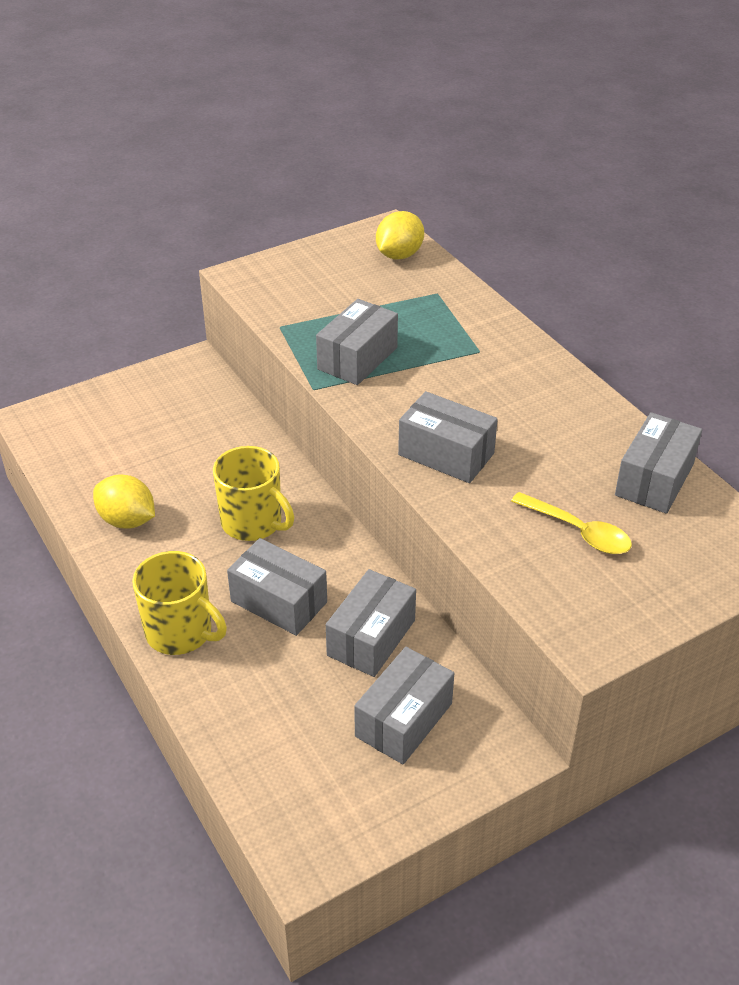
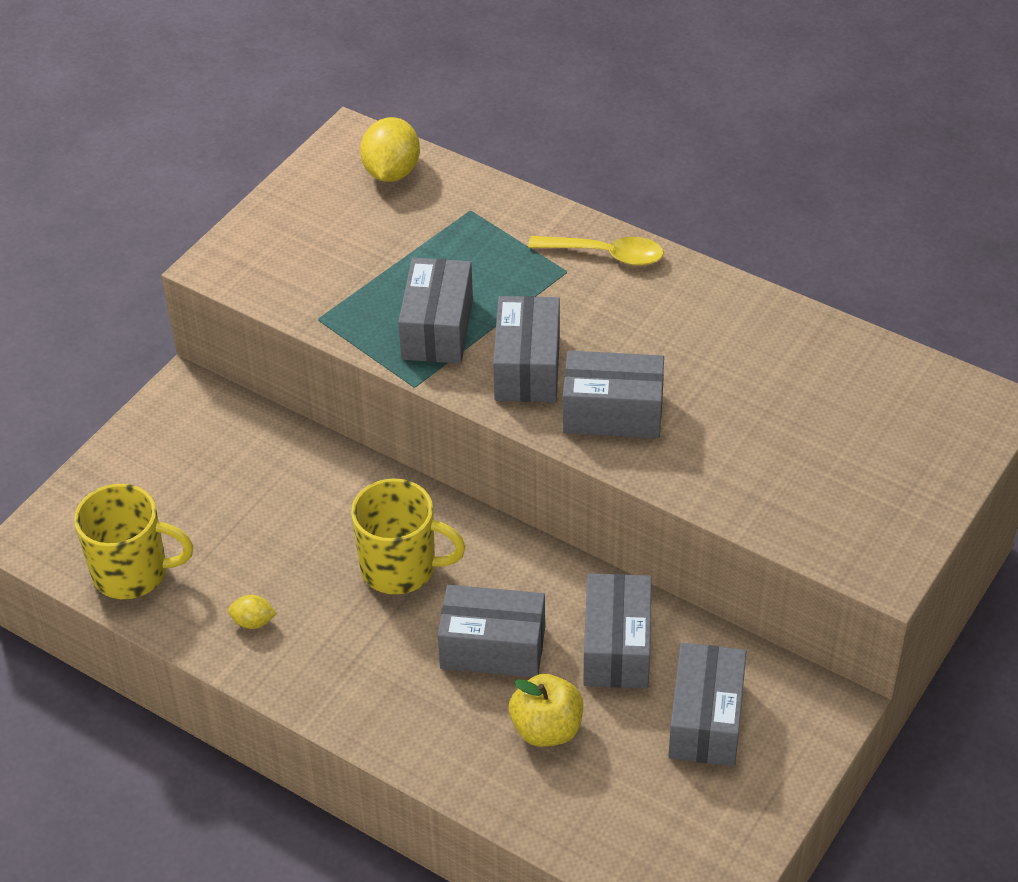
camera: 25 degrees left, 5 degrees up
yellow lemon [93,475,155,529] -> yellow lemon [228,595,277,629], size x0.51
yellow mug [132,551,227,655] -> yellow mug moved to [74,484,193,599]
yellow spoon [511,492,632,554] -> yellow spoon moved to [528,236,664,266]
grey box [615,412,702,514] -> grey box moved to [493,296,560,402]
none -> yellow apple [509,674,583,747]

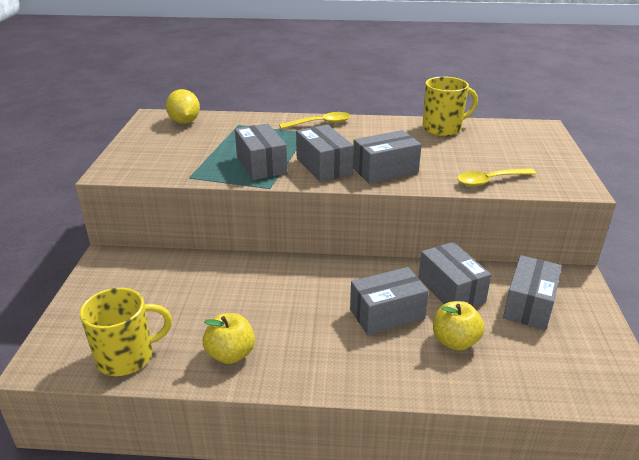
camera: 30 degrees left, 15 degrees down
yellow lemon [228,595,277,629] -> yellow apple [203,313,255,364]
yellow mug [351,478,466,595] -> yellow mug moved to [422,77,478,136]
grey box [668,643,746,766] -> grey box turned 45 degrees clockwise [503,255,562,330]
none -> yellow spoon [457,168,537,186]

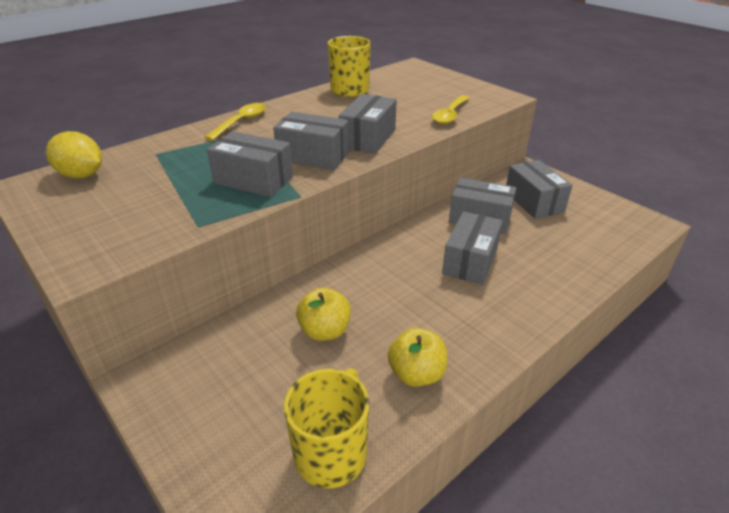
camera: 45 degrees left, 5 degrees up
yellow apple [433,301,485,351] -> yellow apple moved to [296,287,351,341]

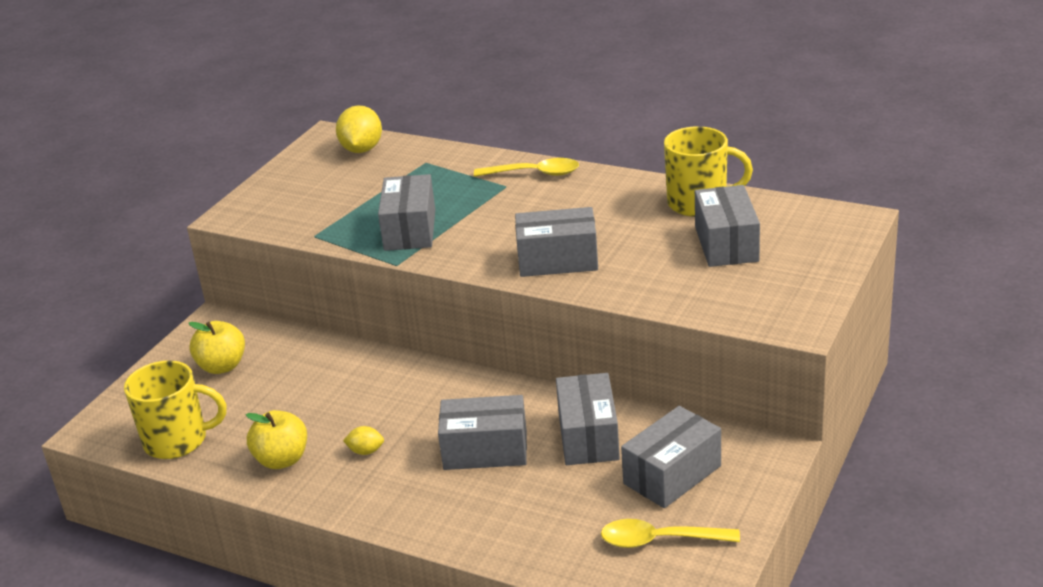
camera: 70 degrees right, 5 degrees down
grey box [273,112,349,170] -> grey box moved to [695,185,760,267]
yellow apple [296,287,351,341] -> yellow apple moved to [188,321,245,374]
yellow spoon [432,95,469,124] -> yellow spoon moved to [601,519,740,548]
none -> yellow lemon [343,426,384,455]

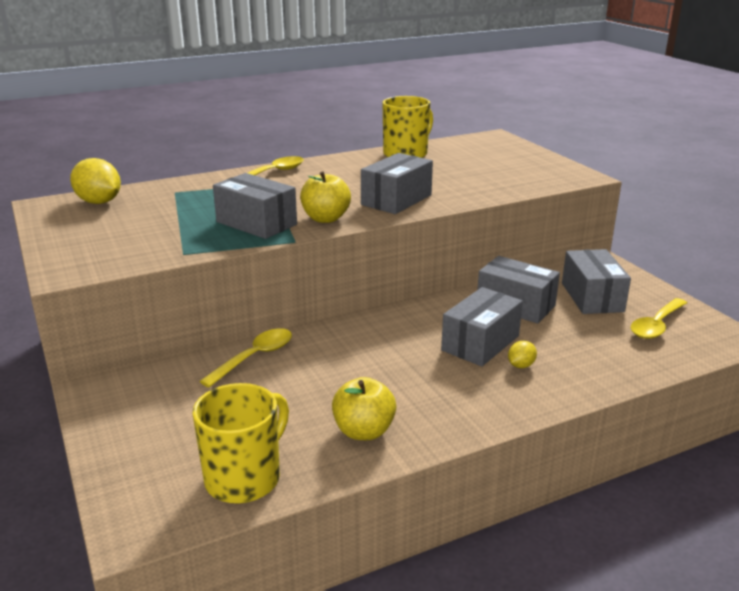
camera: 55 degrees left, 5 degrees down
yellow apple [188,321,245,374] -> yellow apple moved to [300,171,351,223]
yellow lemon [343,426,384,455] -> yellow lemon moved to [508,341,537,368]
grey box [695,185,760,267] -> none
none -> yellow spoon [200,328,292,388]

